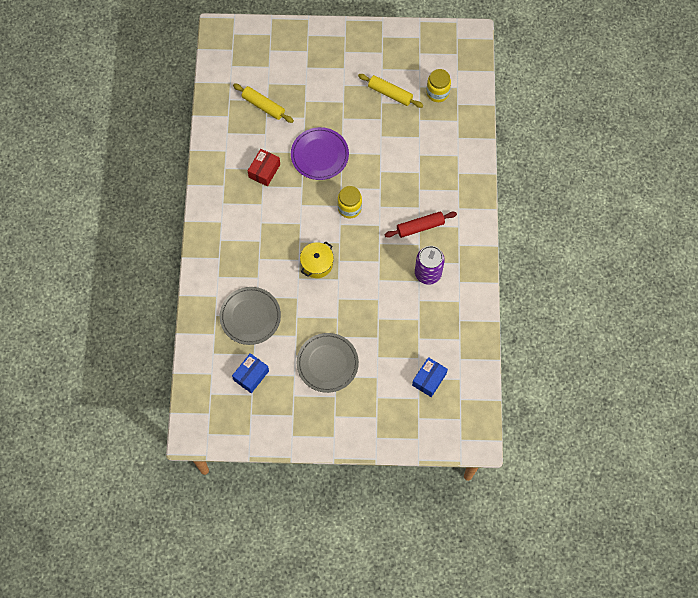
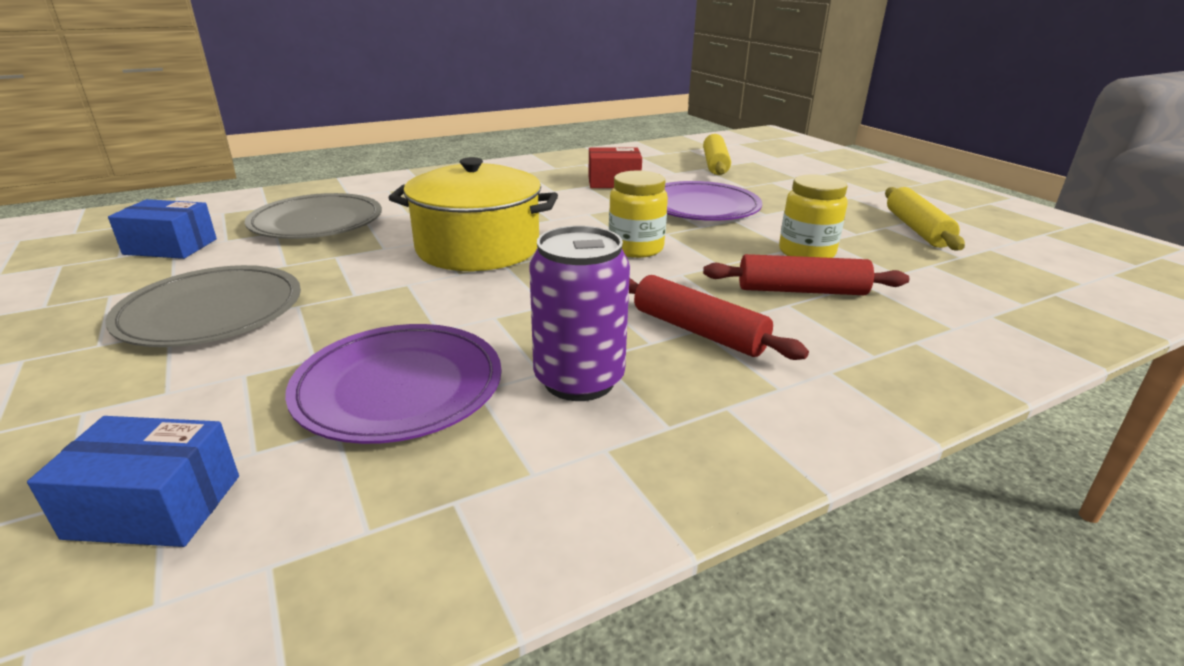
camera: 60 degrees right, 40 degrees down
yellow pot [300,241,334,278] -> yellow pot [388,157,558,271], size x1.69
yellow jar [426,69,451,102] -> yellow jar moved to [779,174,848,258]
none -> purple plate [285,324,502,444]
none -> red rolling pin [703,254,909,295]

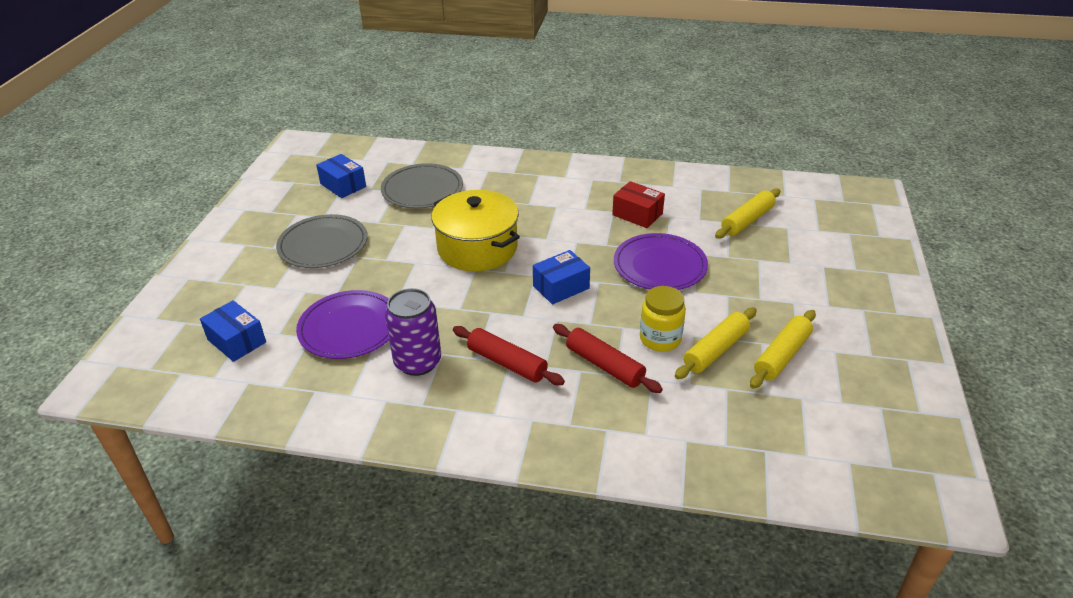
camera: 40 degrees right, 10 degrees up
yellow jar [609,170,668,258] -> blue box [533,250,590,305]
red rolling pin [629,275,809,360] -> red rolling pin turned 45 degrees counterclockwise [453,326,565,385]
none -> yellow rolling pin [675,307,757,379]

